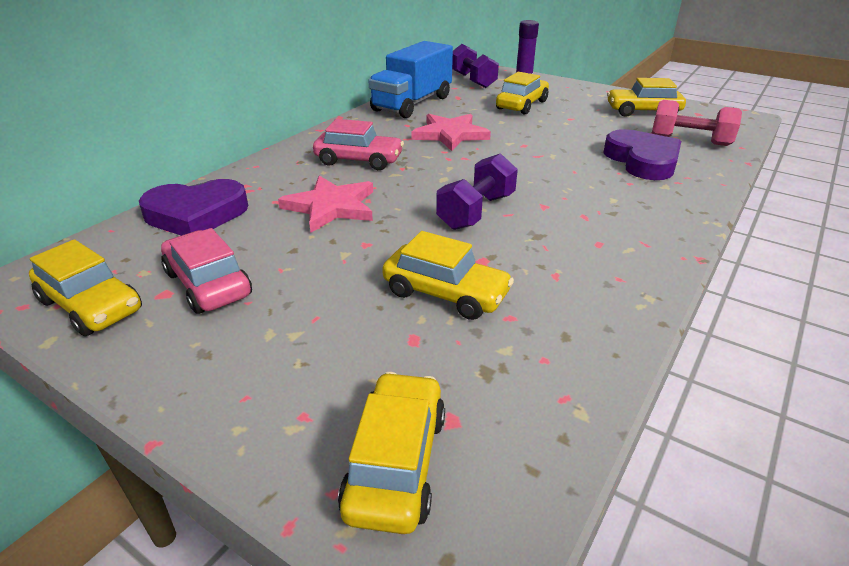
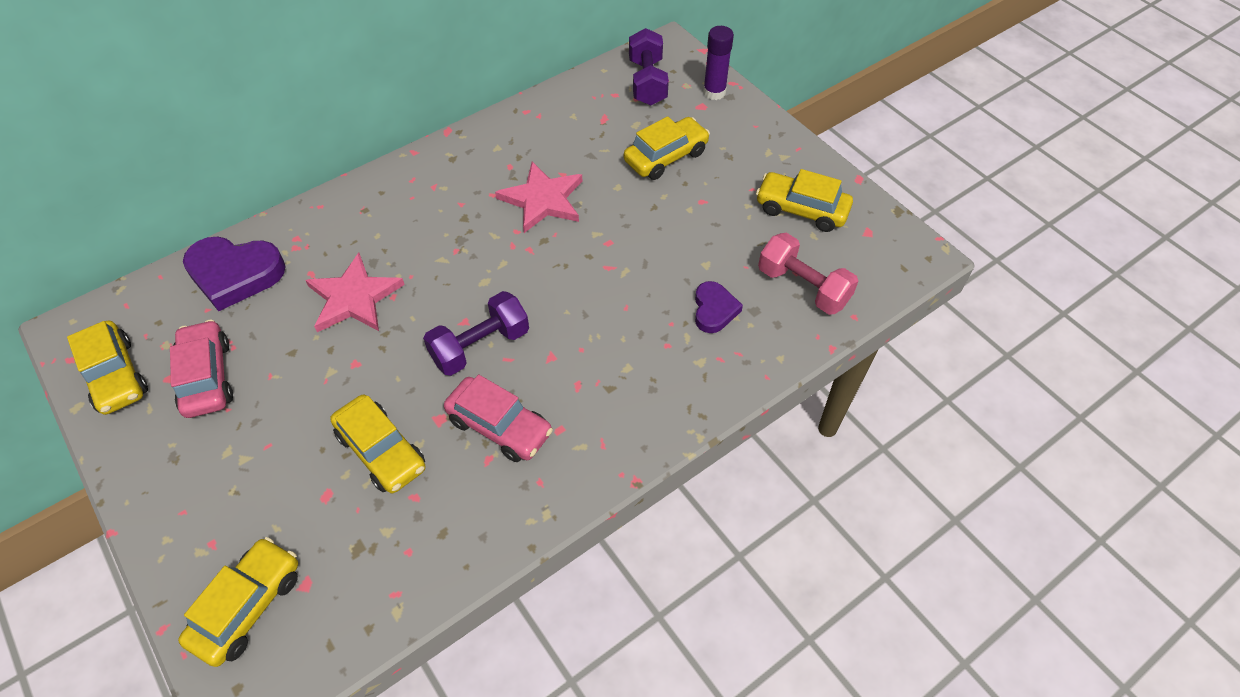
camera: 20 degrees right, 20 degrees up
pink car [313,119,404,170] -> pink car moved to [444,374,553,462]
blue truck [368,41,453,118] -> none
purple heart [603,129,681,180] -> purple heart [695,281,743,333], size x0.58

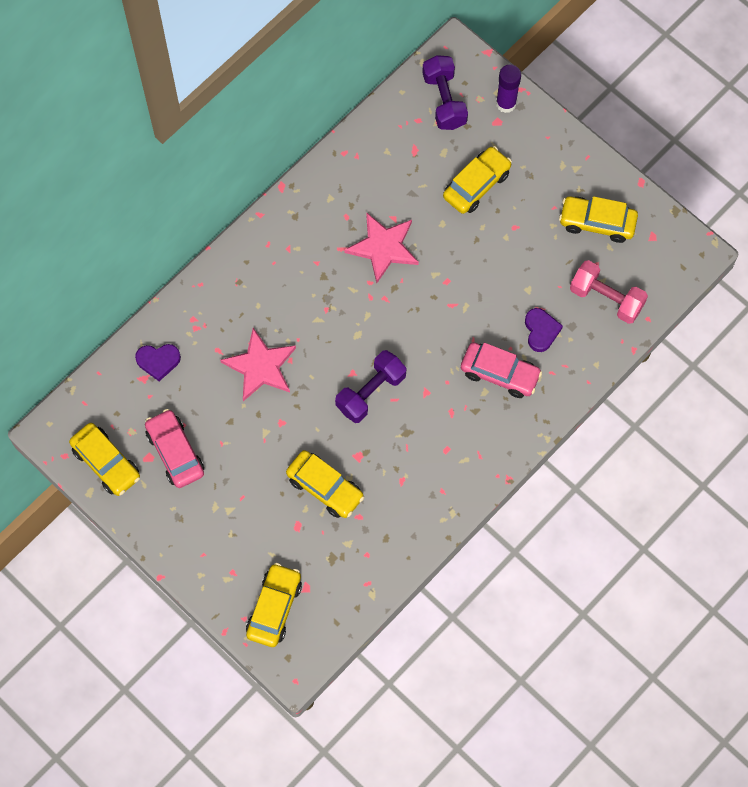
camera: 10 degrees left, 15 degrees up
purple heart [183,237,286,311] -> purple heart [135,344,181,381], size x0.58
pink car [444,374,553,462] -> pink car moved to [461,343,542,398]

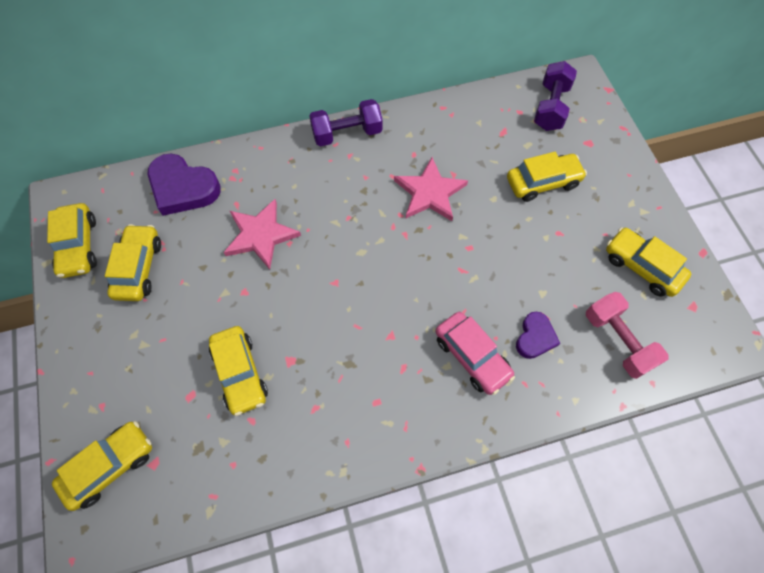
camera: 30 degrees right, 5 degrees down
purple heart [135,344,181,381] -> purple heart [148,154,221,216], size x1.73
pink car [145,409,204,488] -> yellow car [105,224,161,301]
purple dumbbell [335,350,407,423] -> purple dumbbell moved to [309,99,383,147]
purple glue stick [496,64,521,113] -> none

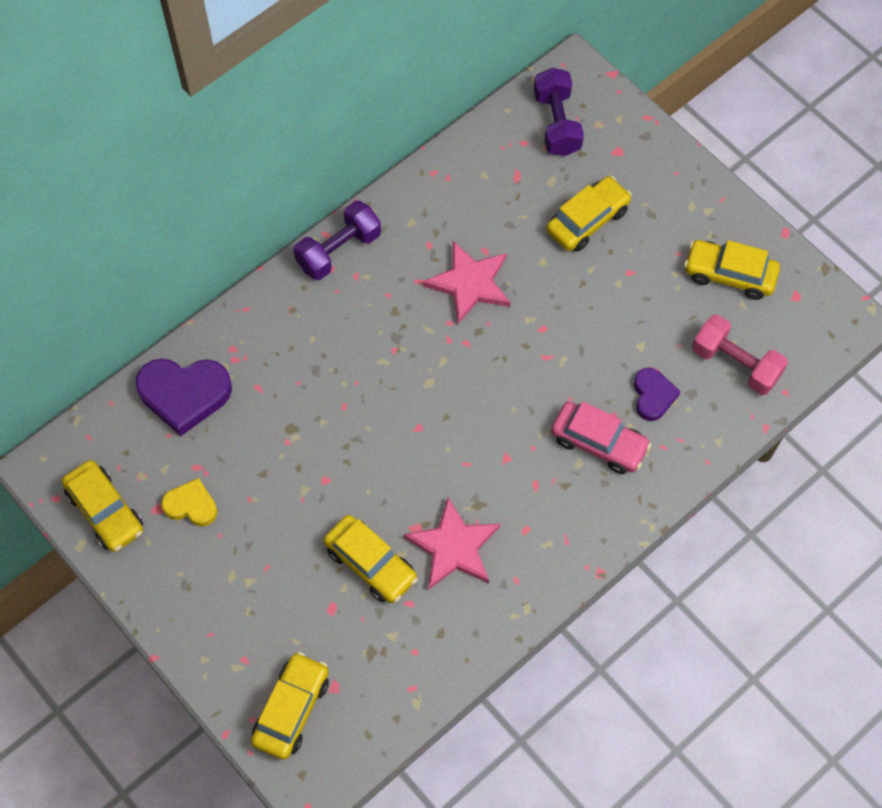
camera: 25 degrees left, 0 degrees up
yellow car [105,224,161,301] -> yellow heart [161,478,217,526]
pink star [223,199,301,270] -> pink star moved to [404,497,500,589]

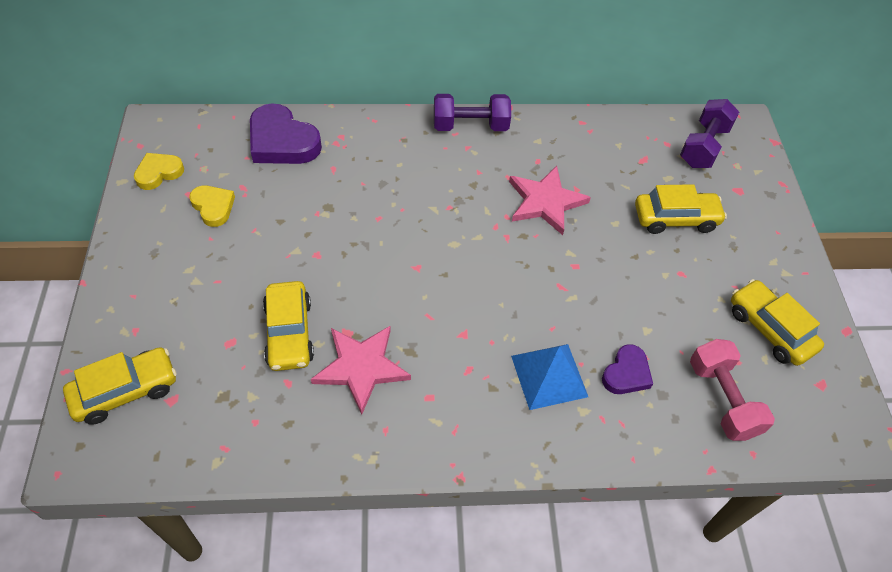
camera: 35 degrees right, 10 degrees down
yellow car [62,460,143,552] -> yellow heart [134,153,184,190]
pink car [551,401,652,474] -> blue pyramid [511,344,588,410]

